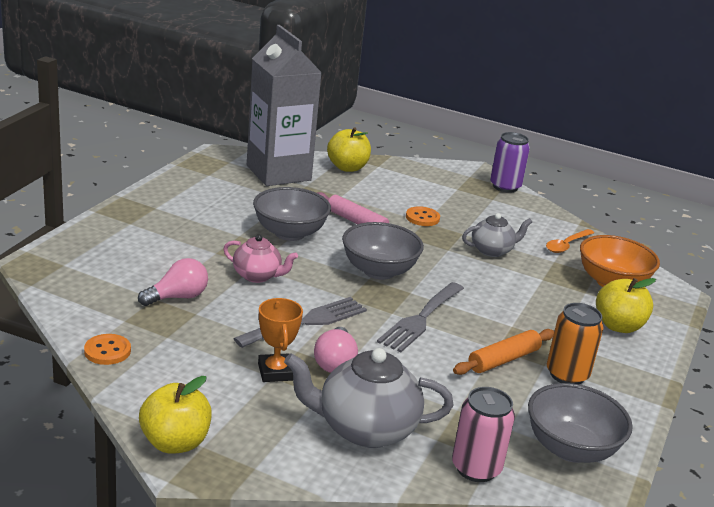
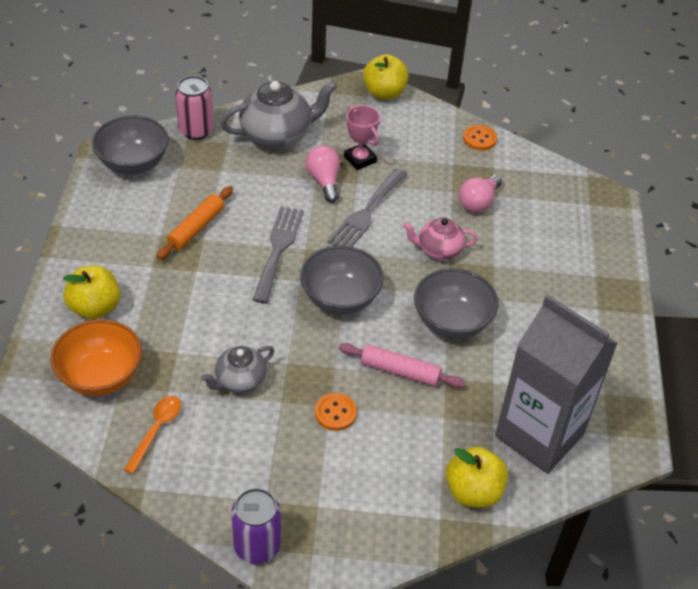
camera: 160 degrees right, 20 degrees up
orange trophy [258,298,303,382] -> pink trophy [344,105,380,170]
orange can [547,303,603,384] -> none

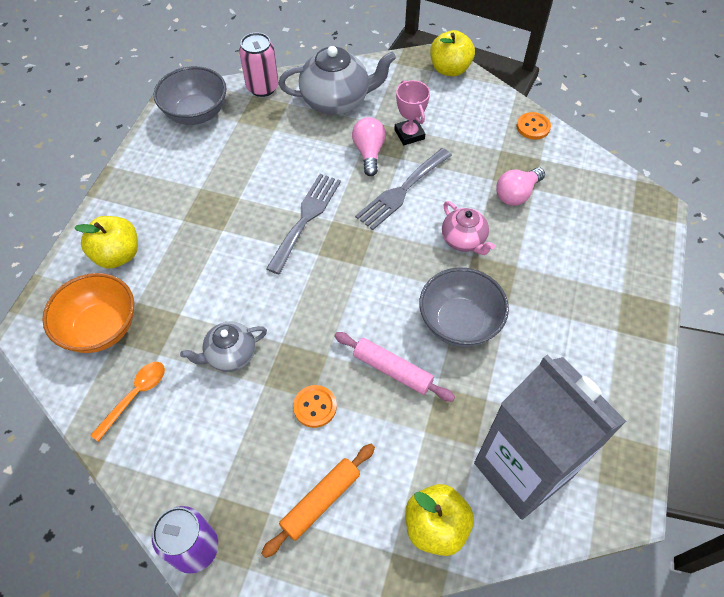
camera: 15 degrees right, 10 degrees up
orange rolling pin [157,186,233,260] -> orange rolling pin moved to [261,444,375,558]
grey bowl [300,246,384,315] -> none
pink teapot [403,217,478,260] -> pink teapot turned 135 degrees counterclockwise [442,201,495,255]

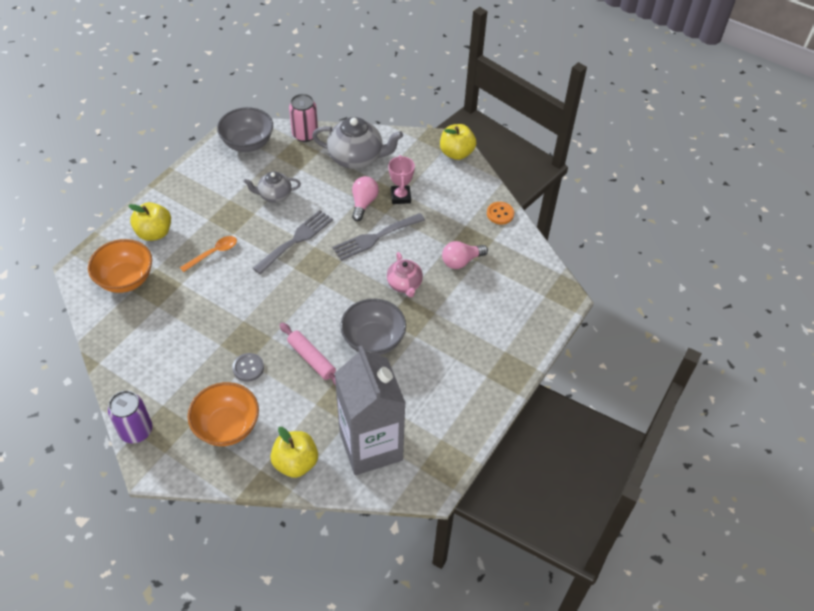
camera: 15 degrees right, 5 degrees down
orange spoon [90,362,165,442] -> orange spoon moved to [180,236,237,272]
grey teapot [180,321,267,372] -> grey teapot moved to [243,171,301,203]
orange rolling pin [261,444,375,558] -> orange bowl [188,382,259,446]
orange button [293,385,337,428] -> grey button [232,353,264,382]

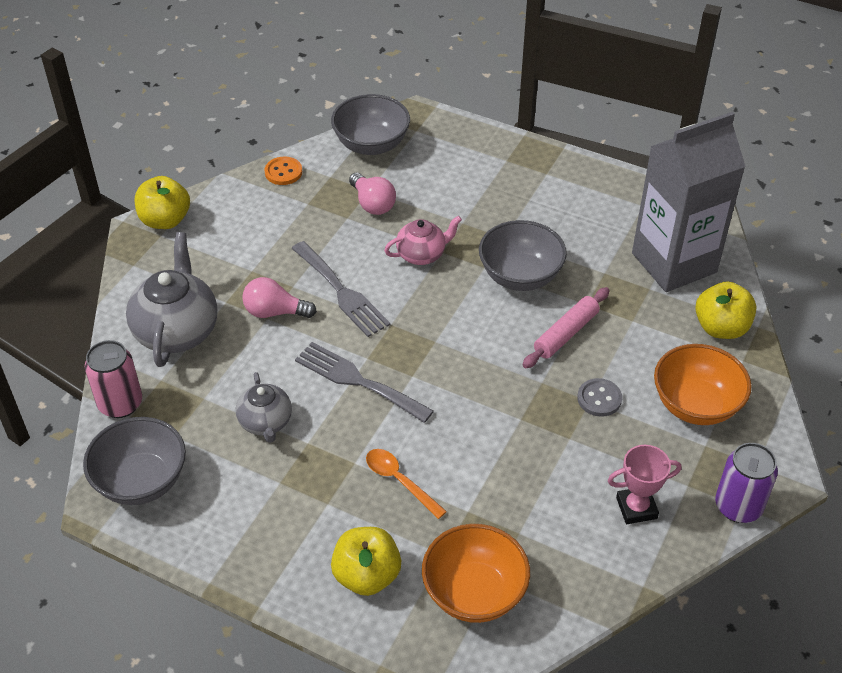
camera: 95 degrees left, 5 degrees down
pink trophy [388,155,415,204] -> pink trophy moved to [608,445,682,524]
none -> grey bowl [331,94,410,155]

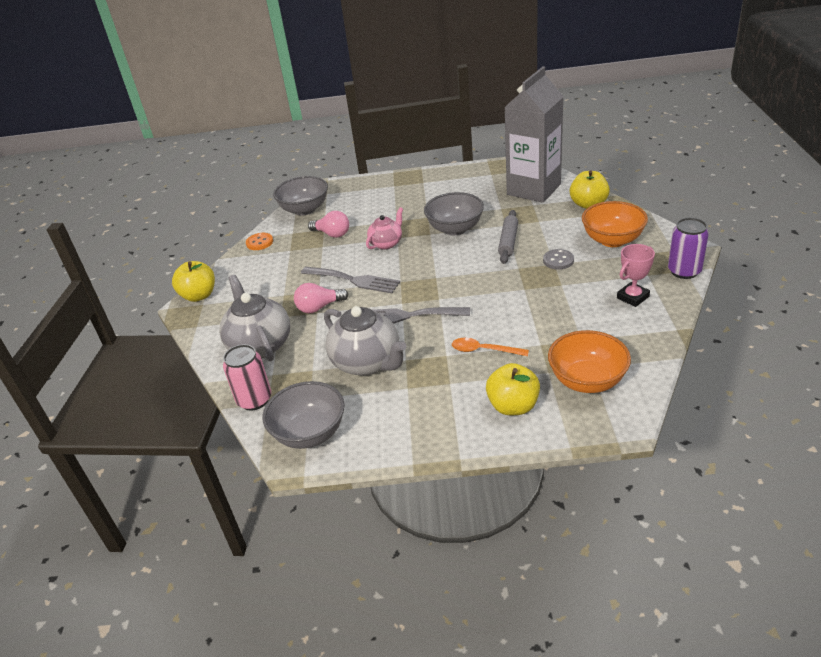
camera: 25 degrees left, 10 degrees down
grey teapot [236,372,292,443] -> grey teapot [324,306,407,376], size x1.70
pink rolling pin [523,287,610,368] -> grey rolling pin [498,210,518,264]

